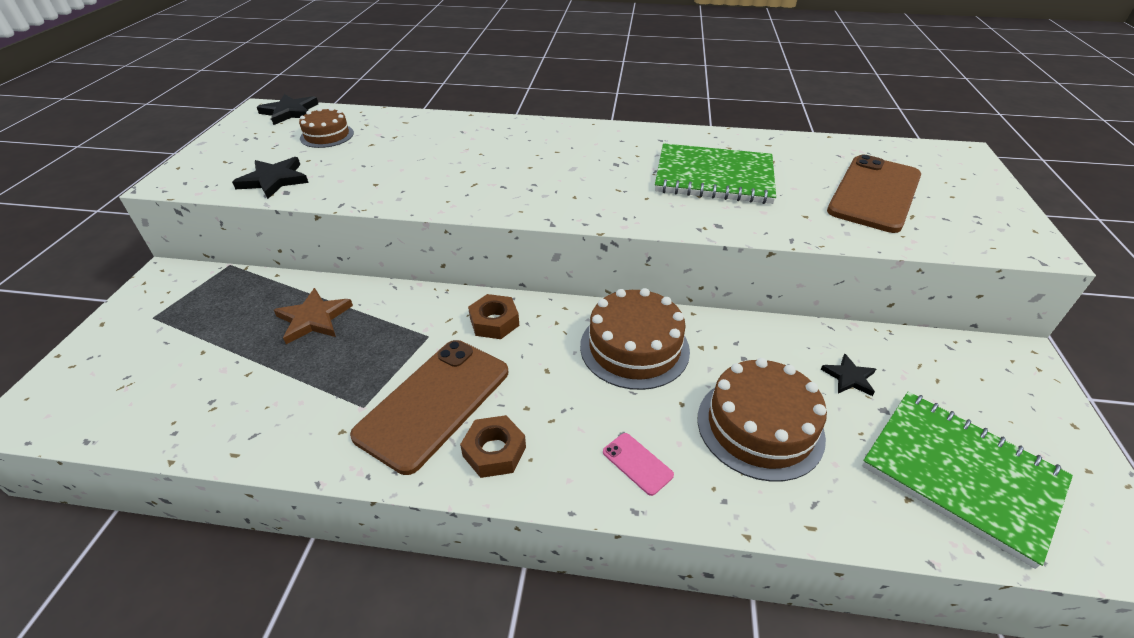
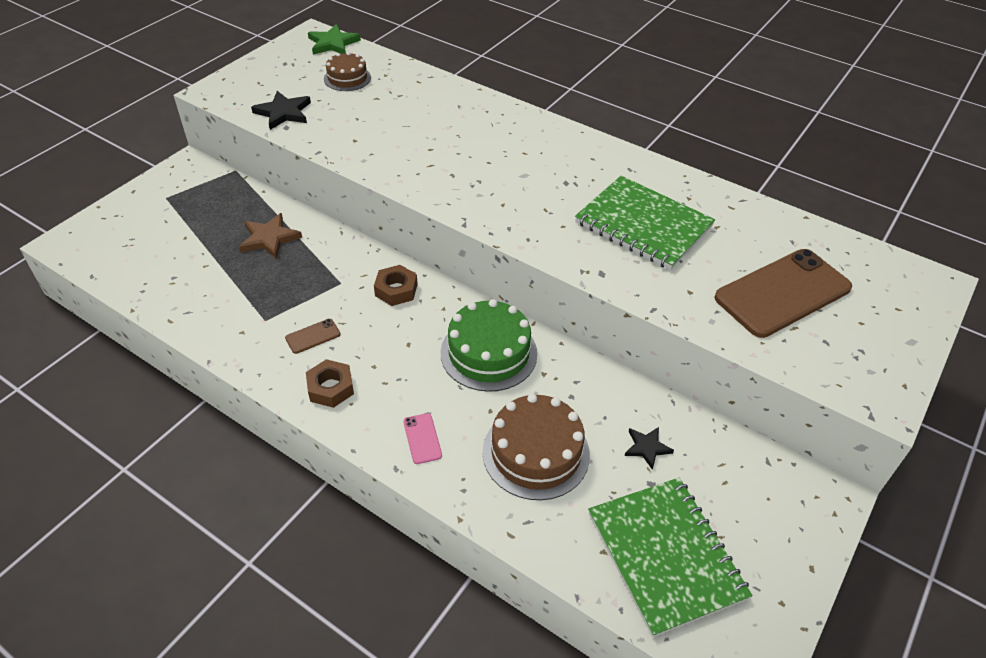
camera: 25 degrees right, 5 degrees up
black star [257,94,318,125] -> green star [308,24,361,55]
brown phone [350,340,508,475] -> brown phone [285,319,341,354], size x0.41
brown cake [580,288,690,390] -> green cake [441,299,538,392]

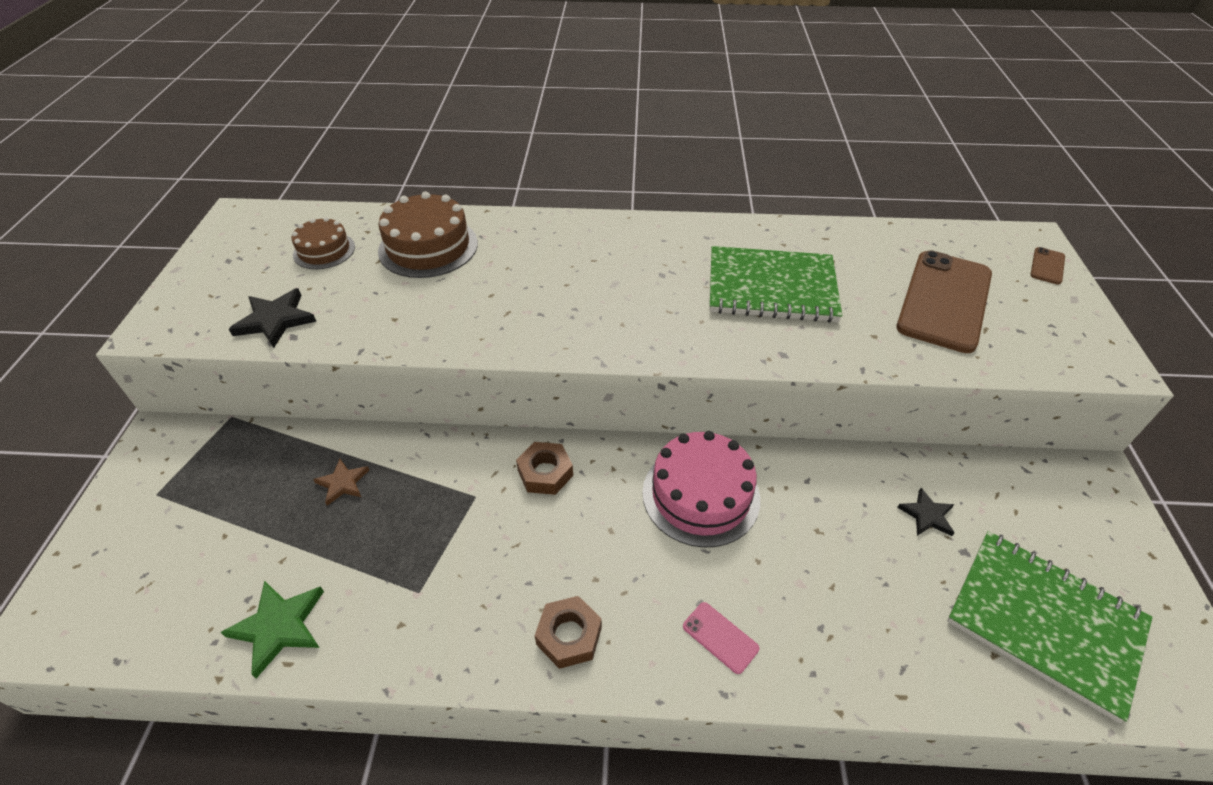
camera: 30 degrees left, 0 degrees up
brown star [239,213,302,259] -> brown star [313,459,369,506], size x0.64
brown phone [285,319,341,354] -> brown phone moved to [1030,247,1065,285]
green star [308,24,361,55] -> green star moved to [221,581,324,678]
green cake [441,299,538,392] -> pink cake [642,431,760,547]
brown cake [482,394,590,500] -> brown cake moved to [378,191,478,278]

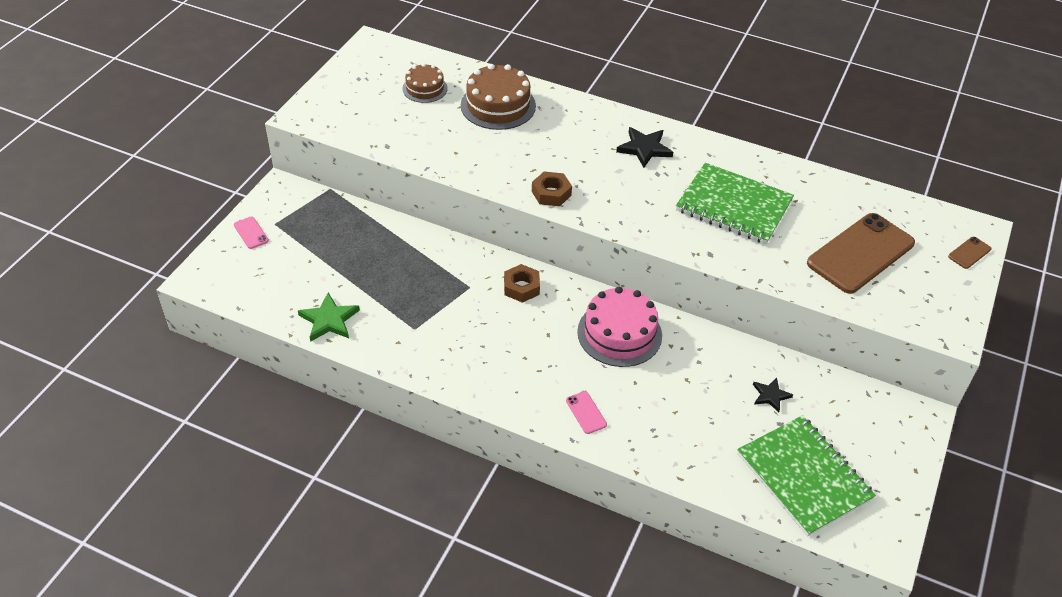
camera: 20 degrees right, 0 degrees up
black star [229,288,317,348] -> black star moved to [616,127,673,168]
brown star [313,459,369,506] -> none
brown nut [535,596,602,669] -> brown nut moved to [532,171,572,206]
none -> pink phone [234,217,269,249]

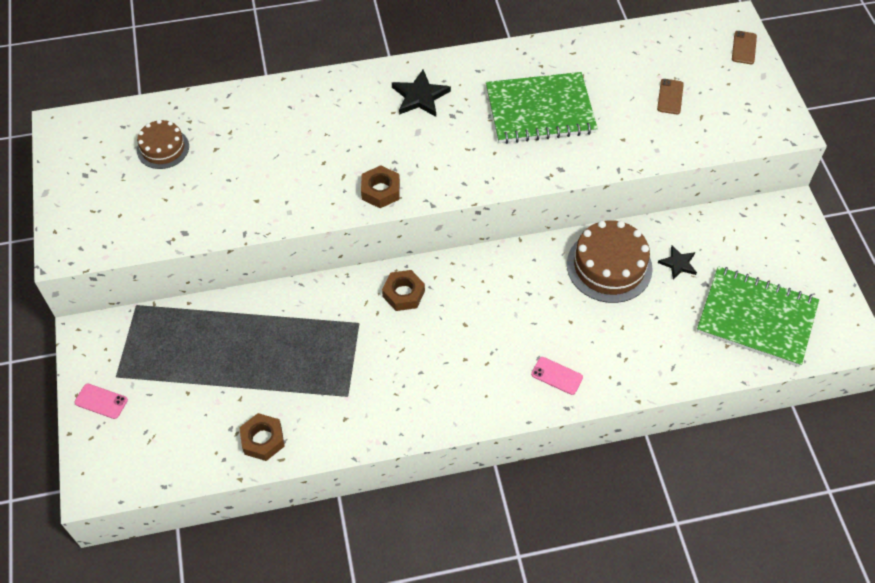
camera: 35 degrees left, 10 degrees up
green star [298,293,360,342] -> brown nut [239,413,285,461]
brown cake [461,64,536,130] -> brown cake moved to [567,220,653,303]
pink cake [577,287,662,367] -> none
brown phone [807,213,915,294] -> brown phone [657,79,684,114], size x0.41

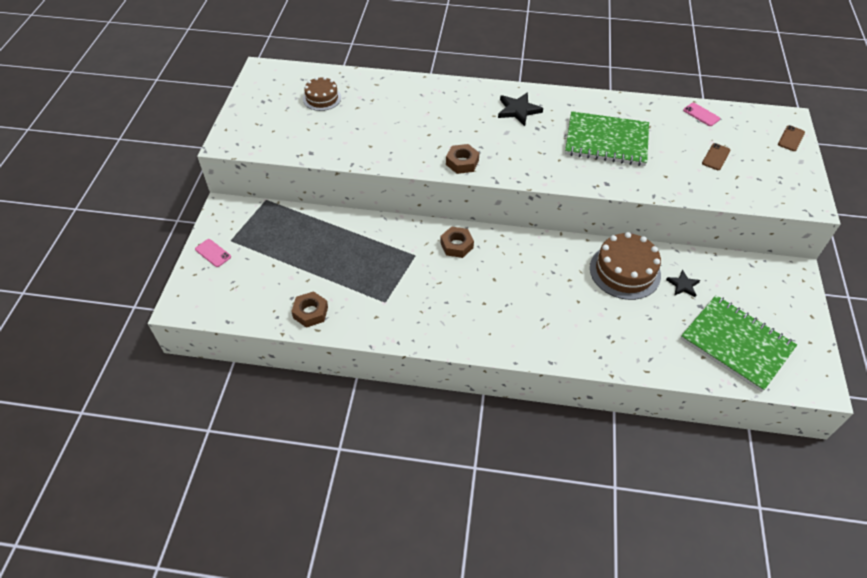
camera: 20 degrees right, 5 degrees down
pink phone [531,357,583,395] -> pink phone moved to [683,103,720,126]

